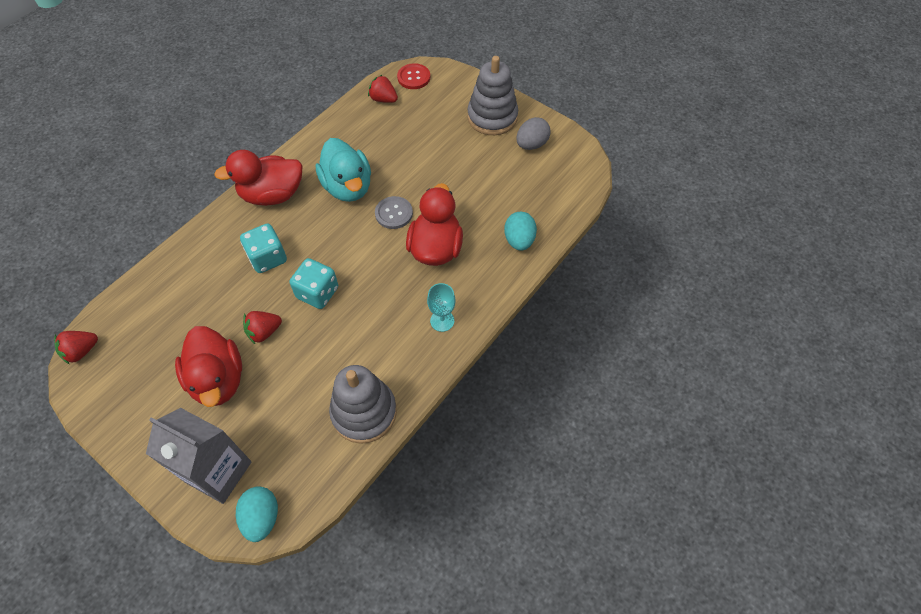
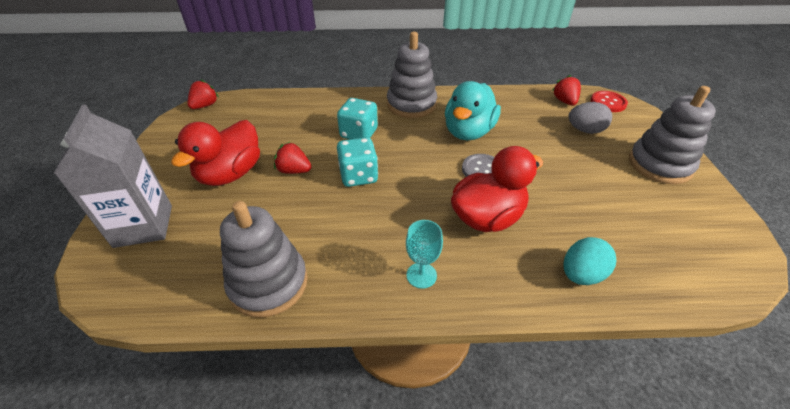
camera: 50 degrees right, 15 degrees down
red strawberry [54,331,98,365] -> red strawberry turned 105 degrees clockwise [187,79,219,109]
red duck [214,150,303,206] -> grey stacking toy [387,32,437,118]
turquoise egg [236,486,278,542] -> none
grey egg [516,117,551,150] -> grey egg moved to [569,102,612,134]

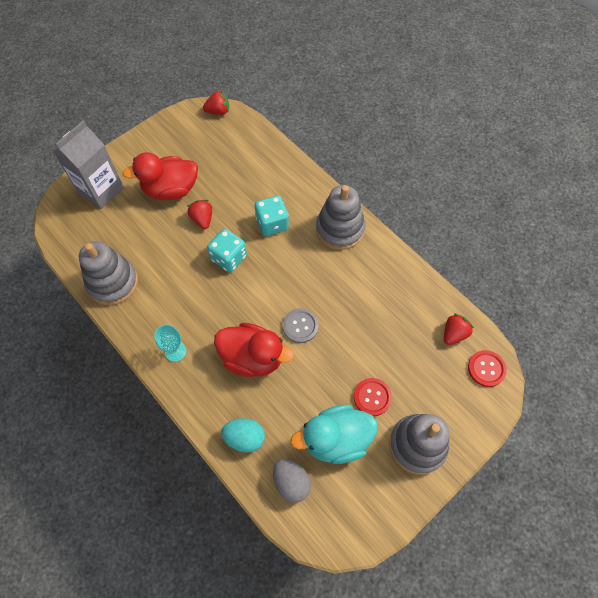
camera: 50 degrees right, 20 degrees up
turquoise duck [445,81,501,140] -> turquoise duck moved to [290,405,378,464]
grey egg [569,102,612,134] -> grey egg moved to [273,459,311,503]
none -> red button [354,378,392,416]

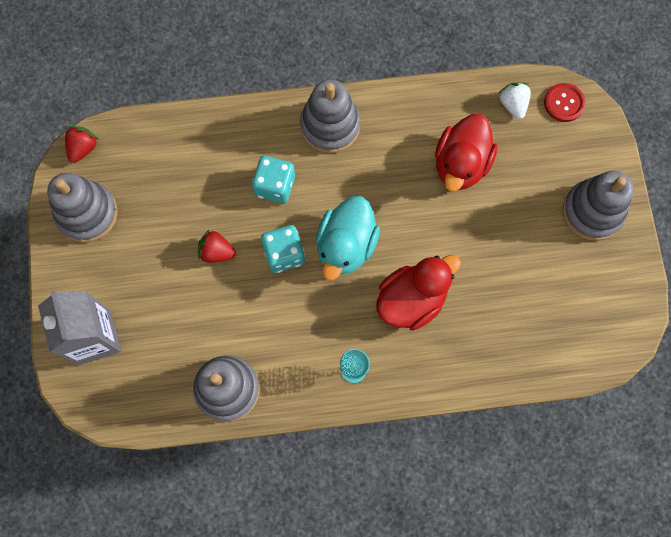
camera: 55 degrees left, 10 degrees up
red duck [122,152,198,200] -> red duck moved to [435,114,497,191]
turquoise egg [221,418,265,452] -> none
grey egg [273,459,311,503] -> none
grey button [283,308,319,343] -> none
turquoise duck [290,405,378,464] -> turquoise duck moved to [316,196,380,280]
red button [354,378,392,416] -> none
red strawberry [444,313,474,345] -> white strawberry [499,82,531,119]
none -> grey stacking toy [47,173,118,243]

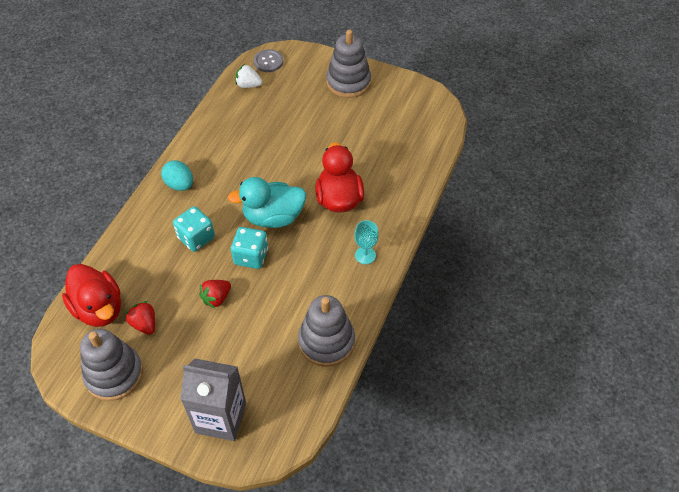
camera: 60 degrees left, 20 degrees down
red strawberry [65,126,99,163] -> red strawberry moved to [125,301,155,335]
grey stacking toy [300,79,360,153] -> turquoise egg [161,160,193,191]
turquoise duck [316,196,380,280] -> turquoise duck turned 120 degrees clockwise [228,177,306,228]
red duck [435,114,497,191] -> red duck moved to [62,264,121,327]
red button [544,83,586,122] -> grey button [253,49,283,72]

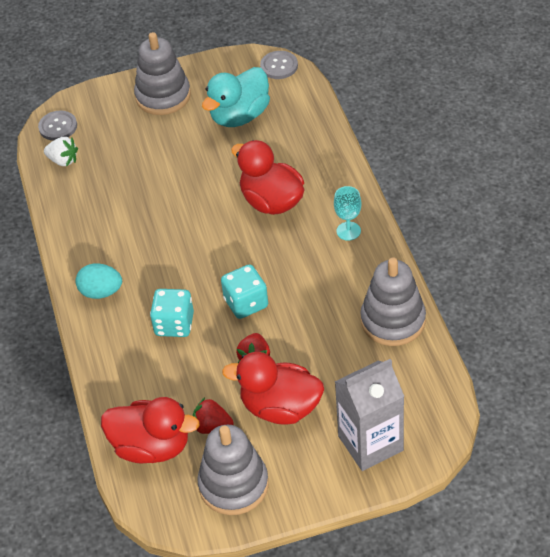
camera: 35 degrees left, 5 degrees down
turquoise duck [228,177,306,228] -> turquoise duck moved to [202,67,270,127]
white strawberry [235,64,262,88] -> white strawberry turned 135 degrees counterclockwise [44,137,78,166]
none -> red duck [222,352,324,425]
none -> grey button [260,51,298,79]

